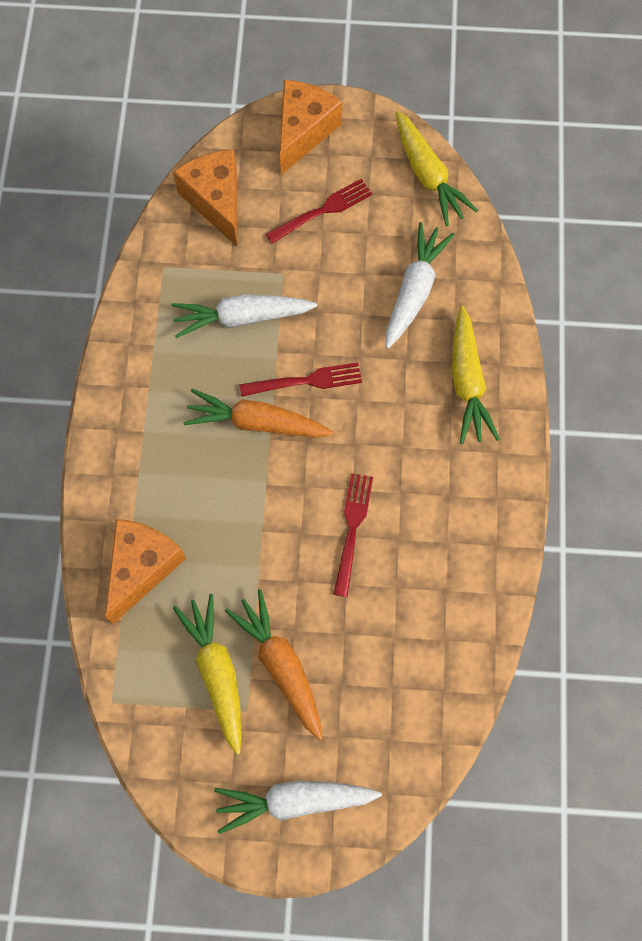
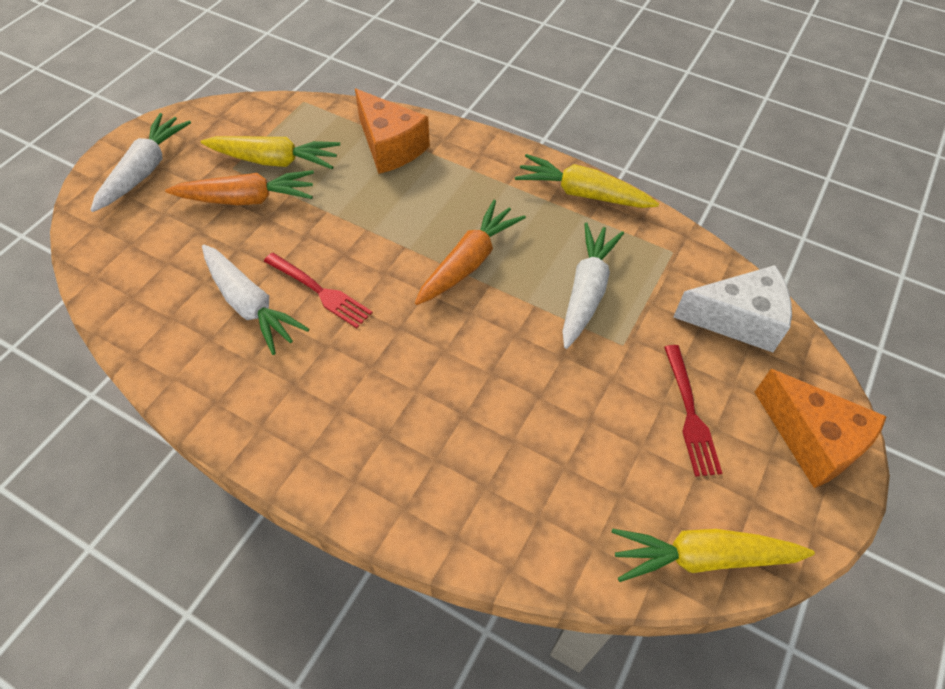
camera: 115 degrees right, 15 degrees down
orange cheese [173,150,237,246] -> white cheese [673,265,792,352]
red fork [240,362,362,397] -> none
white carrot [386,222,455,349] -> white carrot moved to [202,245,309,355]
yellow carrot [452,306,500,444] -> yellow carrot moved to [515,154,659,208]

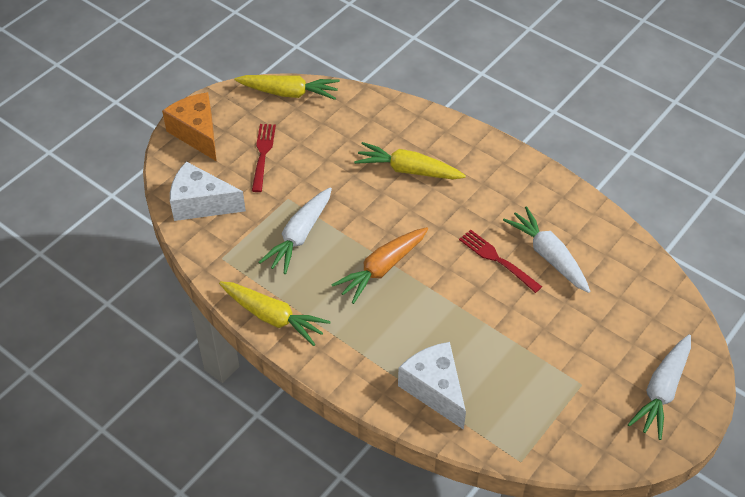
camera: 170 degrees left, 5 degrees down
orange carrot [165,170,314,205] -> none
yellow carrot [201,136,340,169] -> yellow carrot moved to [354,142,466,179]
orange cheese [355,89,430,174] -> white cheese [398,342,466,430]

